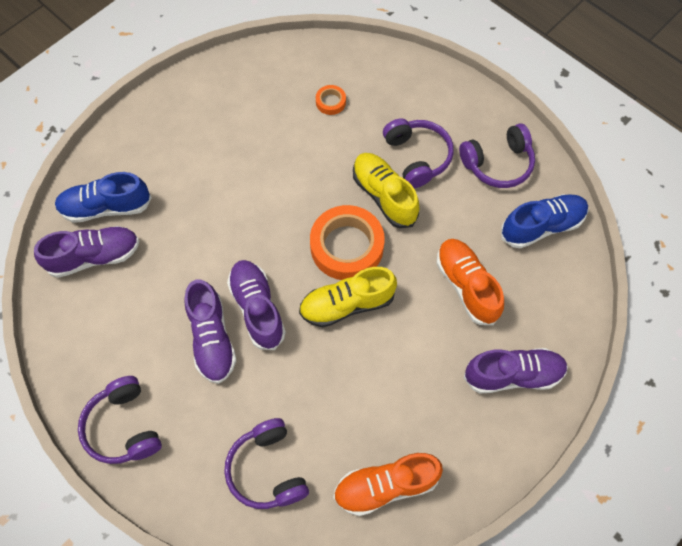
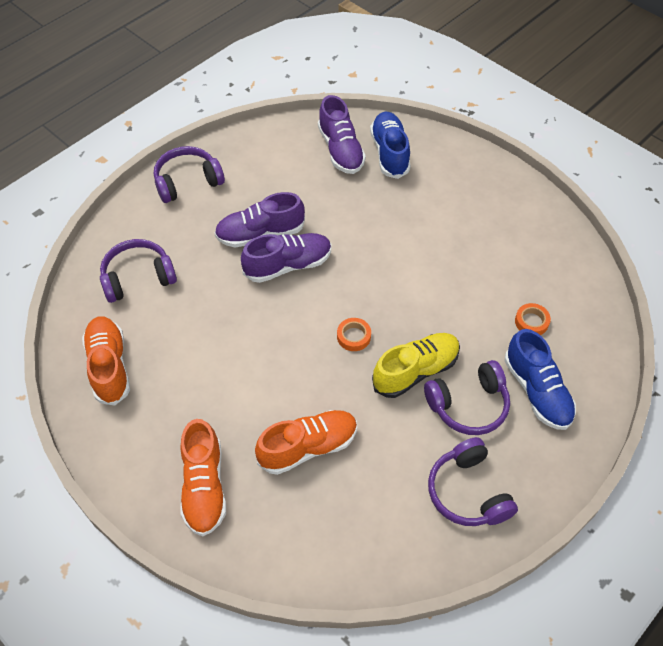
camera: 90 degrees right, 10 degrees down
yellow shoe [299,267,397,328] -> none
orange tape [310,205,385,280] -> orange tape [337,318,371,351], size x0.45
purple shoe [464,348,568,393] -> orange shoe [180,419,226,536]
blue shoe [501,194,588,248] -> blue shoe moved to [505,329,576,430]

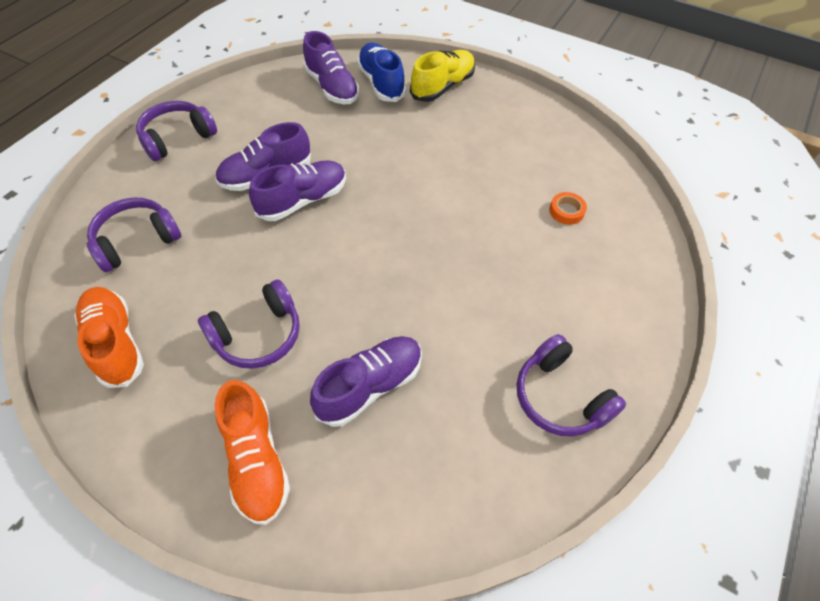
camera: 15 degrees left, 0 degrees up
orange shoe [255,410,357,475] -> purple shoe [310,336,422,427]
orange tape [337,318,371,351] -> none
yellow shoe [372,333,460,398] -> yellow shoe moved to [410,50,475,102]
purple headphones [424,360,510,435] -> purple headphones moved to [198,279,300,369]
blue shoe [505,329,576,430] -> none

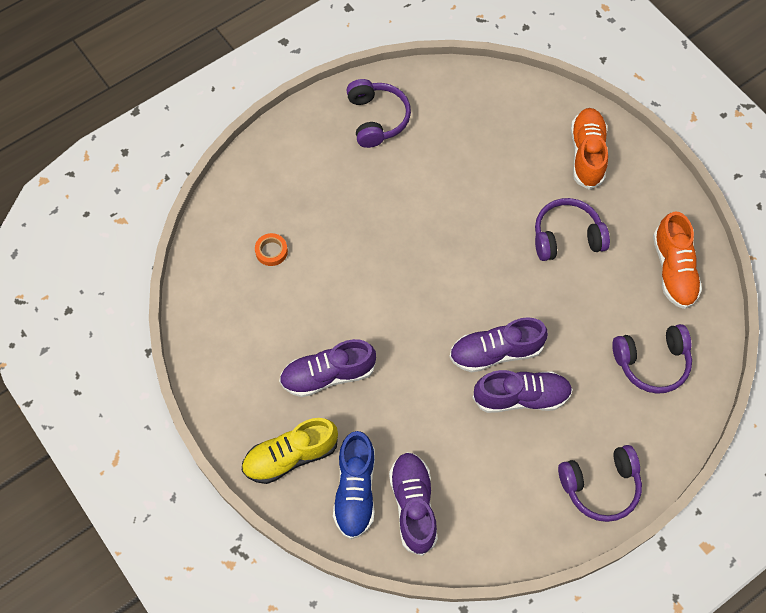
camera: 155 degrees left, 10 degrees up
purple shoe [310,336,422,427] -> purple shoe moved to [279,339,376,397]

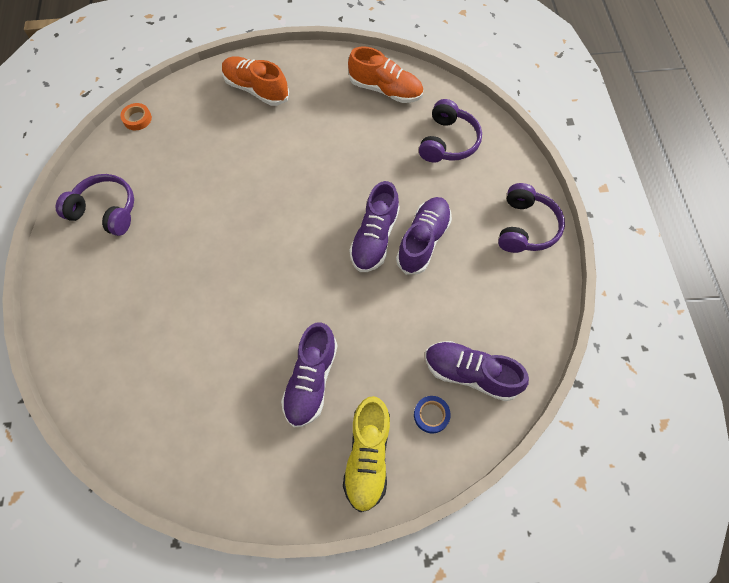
camera: 60 degrees left, 0 degrees up
orange tape [255,233,288,266] -> orange tape moved to [120,103,152,130]
blue shoe [333,431,375,539] -> blue tape [414,396,451,434]
purple headphones [535,198,610,261] -> none

